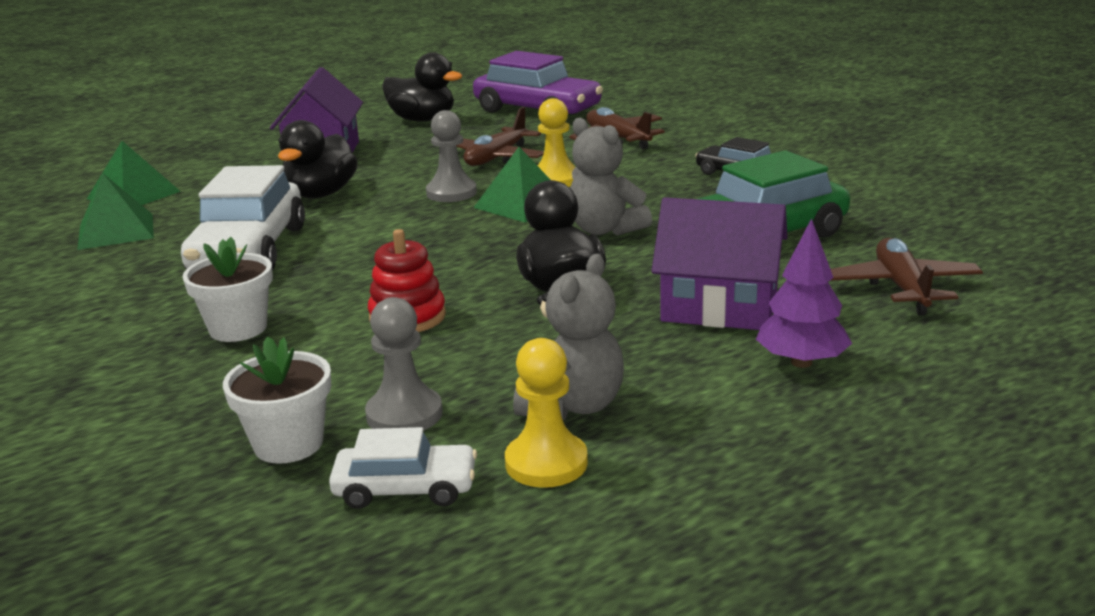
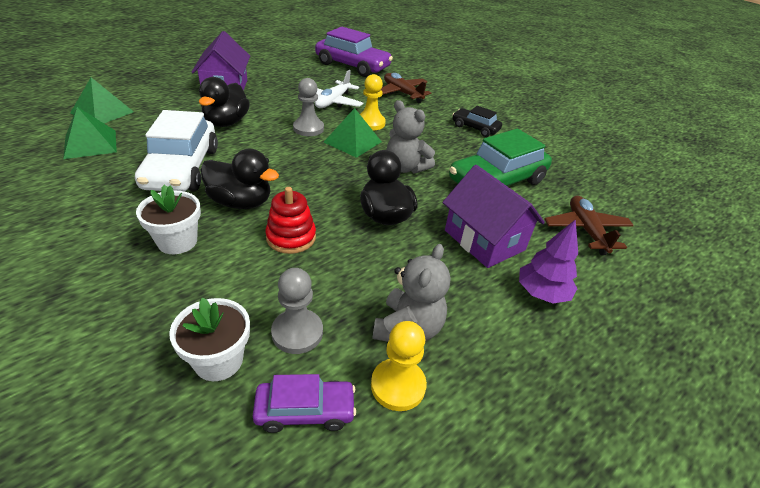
camera: 10 degrees left, 15 degrees up
white car [329,427,477,509] -> purple car [253,374,356,433]
black duck [382,53,463,122] -> black duck moved to [200,149,279,209]
brown plane [456,107,544,166] -> white plane [315,70,363,108]
purple house [652,197,788,330] -> purple house turned 45 degrees clockwise [442,165,545,268]

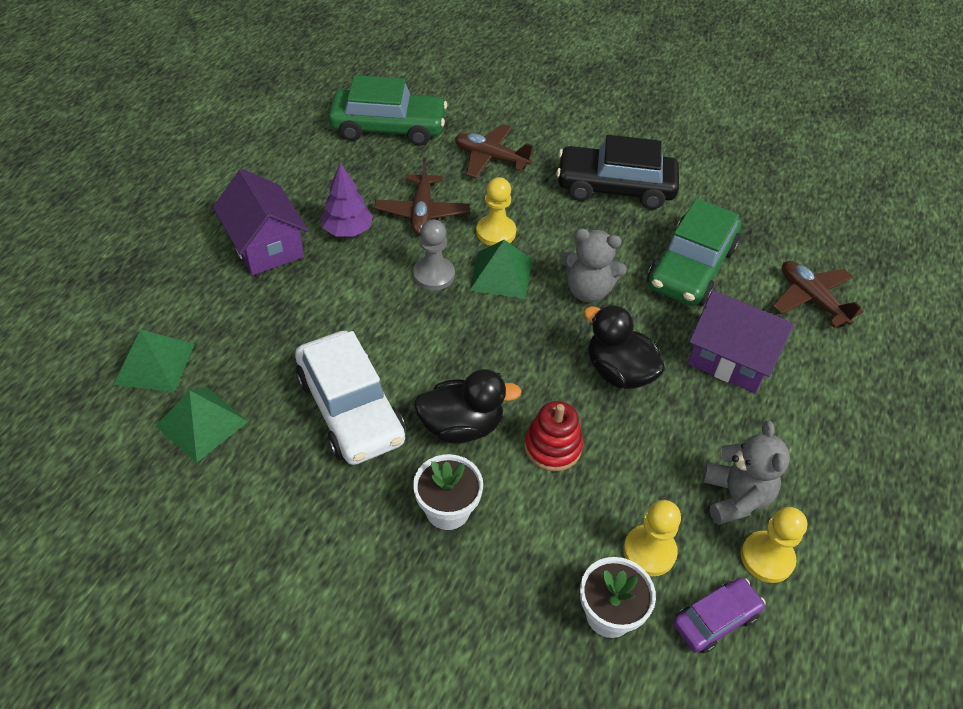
camera: 25 degrees left, 10 degrees up
black duck [199,77,250,127] -> none
grey pawn [271,268,323,354] -> yellow pawn [623,500,681,576]
purple car [315,27,393,77] -> green car [328,75,447,146]
white plane [315,70,363,108] -> brown plane [374,158,469,235]
black car [452,106,502,137] -> black car [556,135,679,209], size x1.88
purple tree [519,219,578,304] -> purple tree moved to [321,162,373,237]

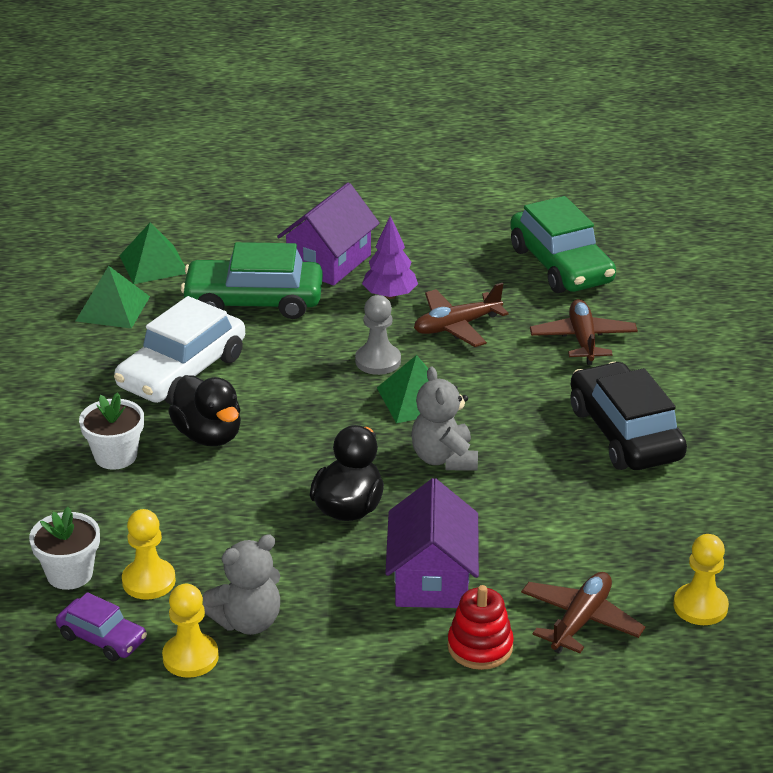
camera: 65 degrees right, 15 degrees down
yellow pawn [476,177,516,246] -> yellow pawn moved to [674,534,729,625]
red stacking toy [524,401,583,472] -> red stacking toy moved to [447,585,514,670]
green car [647,198,741,306] -> green car moved to [181,242,323,319]

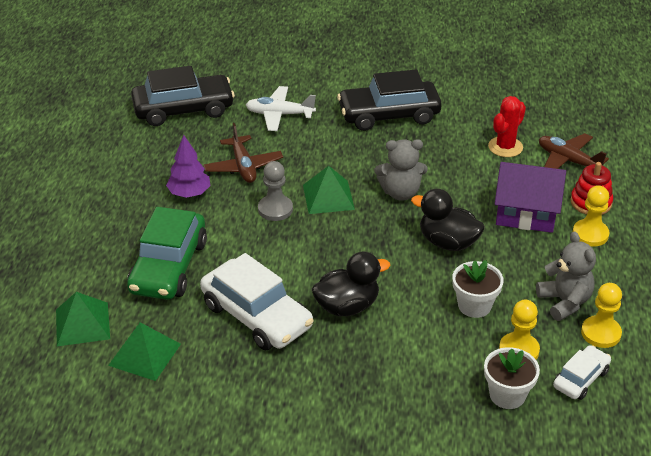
camera: 80 degrees left, 5 degrees up
purple car [56,592,147,661] -> white car [553,345,611,400]
white flower pot [79,392,144,470] -> white flower pot moved to [452,260,504,318]
purple house [277,183,380,285] -> none
green car [510,196,616,293] -> black car [131,66,235,126]
brown plane [530,299,638,365] -> white plane [246,86,316,131]
yellow pawn [674,534,729,625] -> yellow pawn moved to [573,185,610,247]
none -> red cactus [488,96,526,157]

